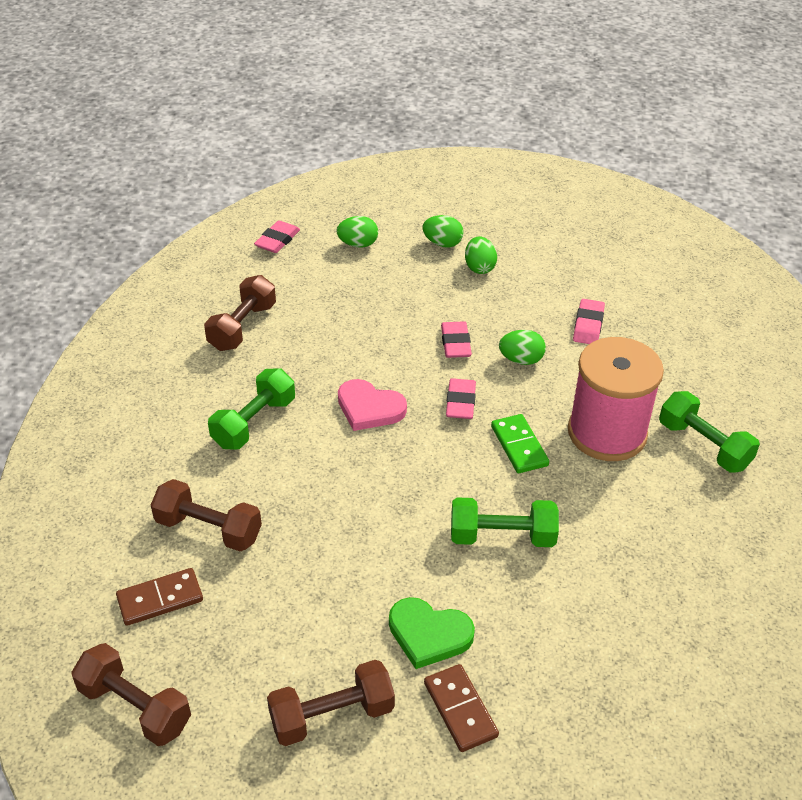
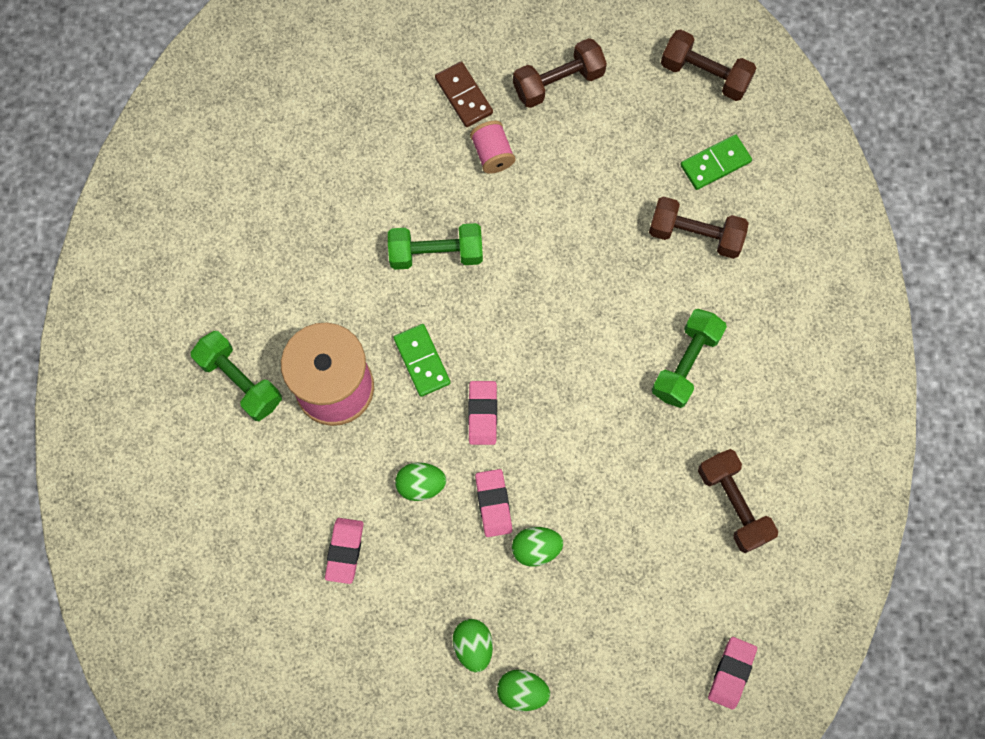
camera: 175 degrees right, 30 degrees up
brown domino [116,568,203,626] -> green domino [680,134,752,190]
brown dumbbell [204,275,276,351] -> brown dumbbell turned 45 degrees counterclockwise [698,449,778,553]
green egg [336,216,378,248] -> green egg moved to [512,527,563,567]
pink heart [338,379,407,431] -> none
green heart [389,597,475,669] -> pink spool [470,121,515,174]

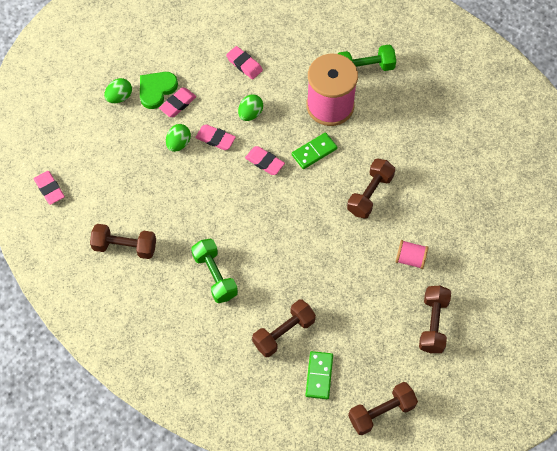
camera: 125 degrees right, 10 degrees down
green dumbbell [388,223,483,270] -> brown dumbbell [347,158,395,219]
green domino [393,324,451,397] -> green domino turned 45 degrees counterclockwise [292,132,337,169]
brown domino [435,62,493,127] -> none
green egg [453,619,493,672] -> green heart [140,72,178,109]
none -> pink eraser [159,88,196,117]

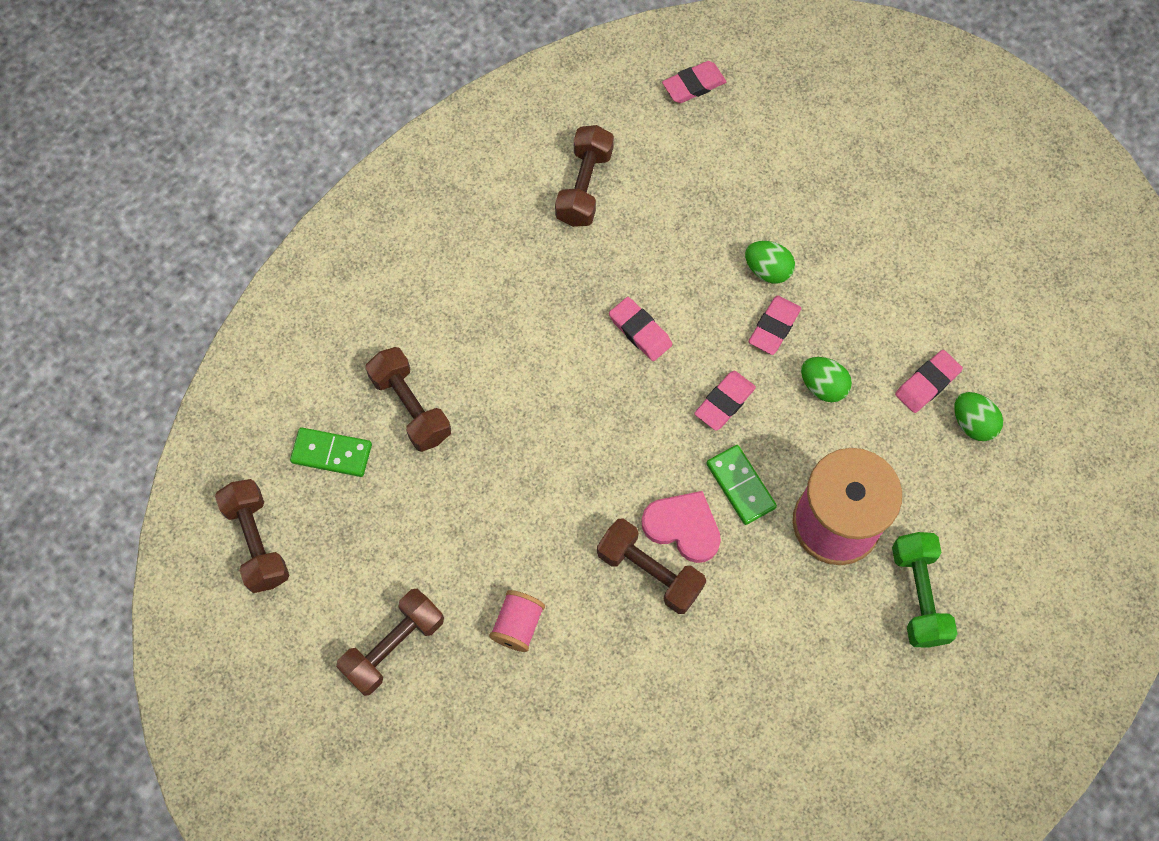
camera: 95 degrees right, 5 degrees up
green egg [104,78,132,103] -> green egg moved to [954,392,1003,441]
green heart [140,72,178,109] -> none
pink eraser [159,88,196,117] -> pink eraser moved to [609,297,672,361]
green dumbbell [191,239,238,303] -> none
brown dumbbell [419,286,451,353] -> brown dumbbell turned 60 degrees counterclockwise [336,589,444,696]
none -> pink heart [641,491,721,563]

